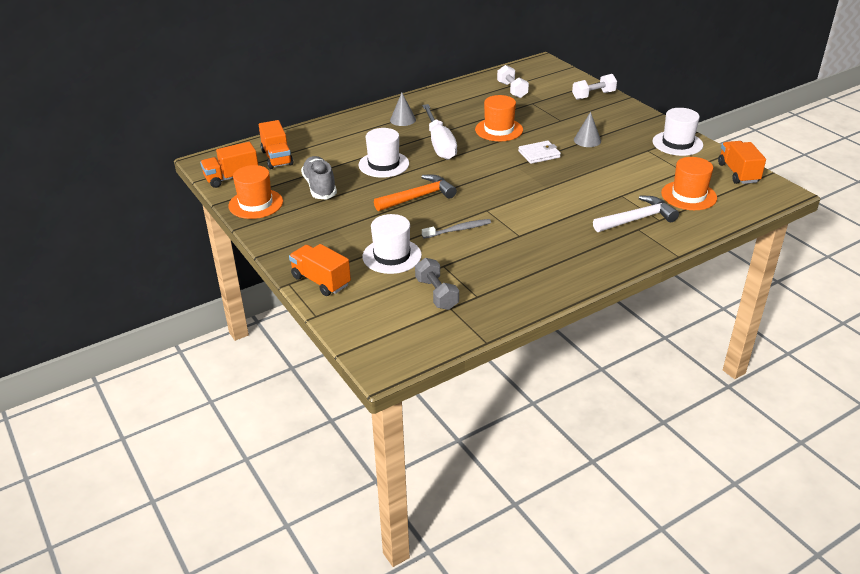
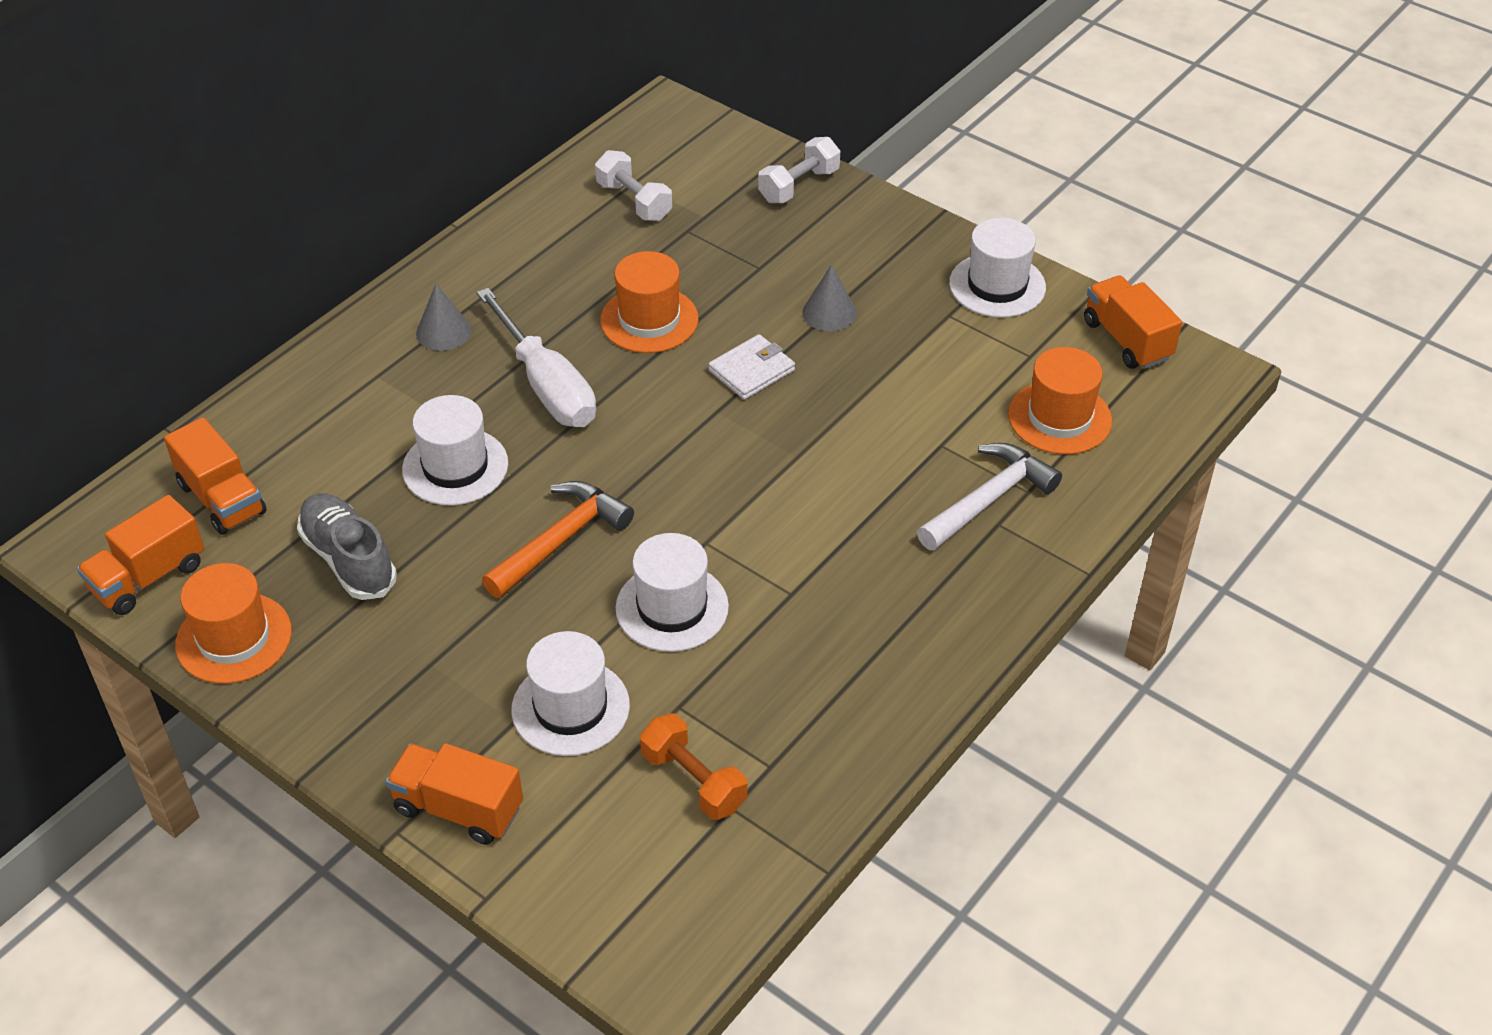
camera: 20 degrees left, 10 degrees up
grey dumbbell [415,258,459,310] -> orange dumbbell [640,713,747,820]
grey toothbrush [422,219,491,239] -> white hat [615,533,729,652]

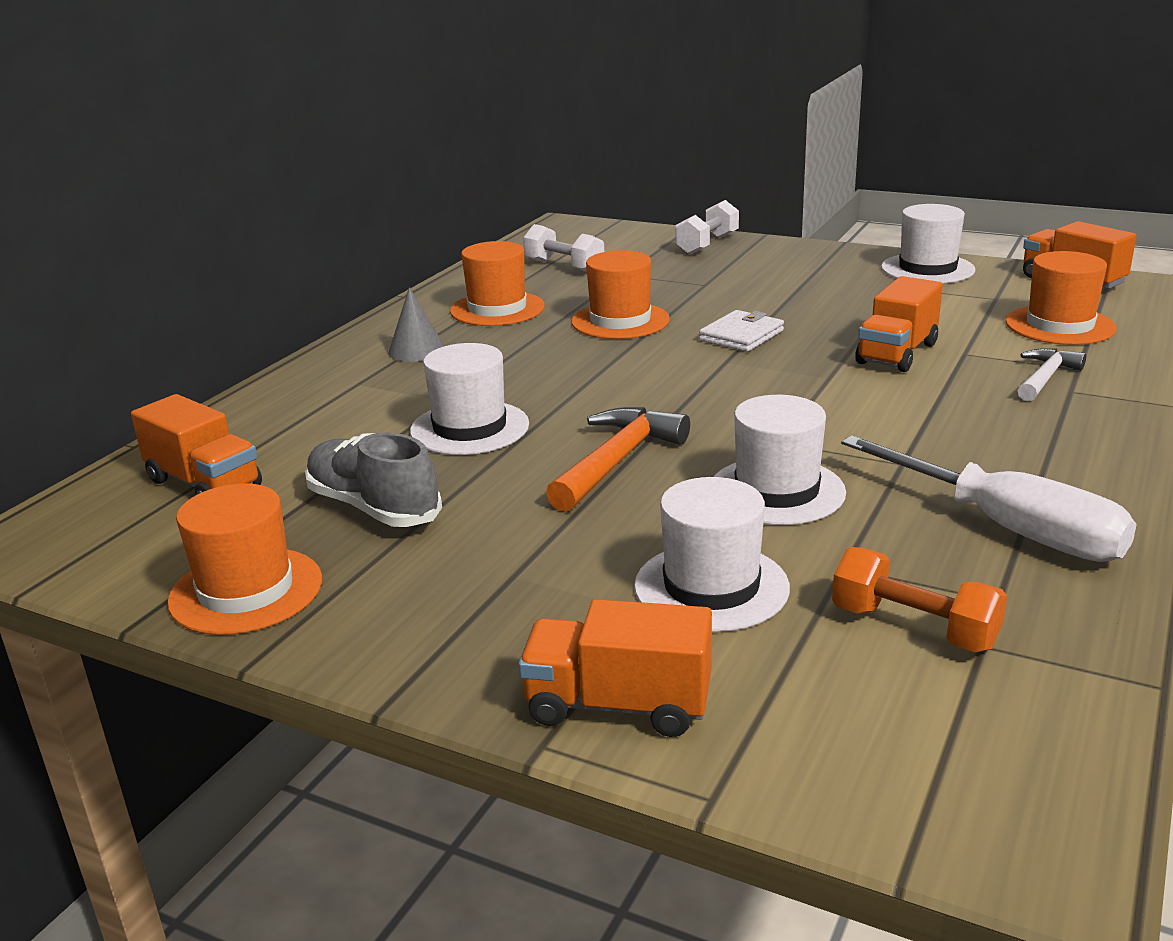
camera: 10 degrees left, 20 degrees down
orange truck [77,495,204,615] -> orange truck moved to [855,276,943,372]
white screwdriver [477,288,596,427] -> white screwdriver moved to [841,435,1136,562]
grey cone [802,264,857,331] -> none
white hammer [917,443,1062,551] -> white hammer [1018,348,1086,402], size x0.65
none -> orange hat [450,241,545,326]

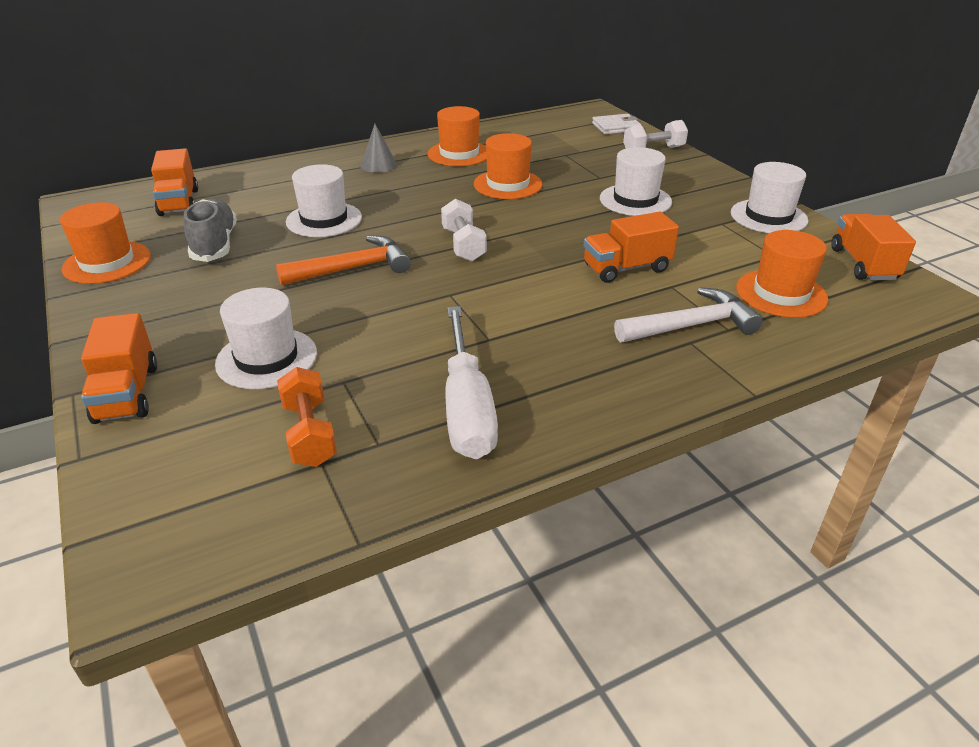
camera: 35 degrees right, 10 degrees up
orange truck [518,599,712,737] -> orange truck turned 150 degrees counterclockwise [81,313,157,424]
white dumbbell [523,224,604,272] -> white dumbbell moved to [441,199,487,262]
white wallet [699,310,784,352] -> white wallet moved to [592,114,642,134]
white hat [714,395,846,525] -> white hat moved to [600,147,672,216]
white hammer [1018,348,1086,402] -> white hammer [614,287,763,343], size x1.55

